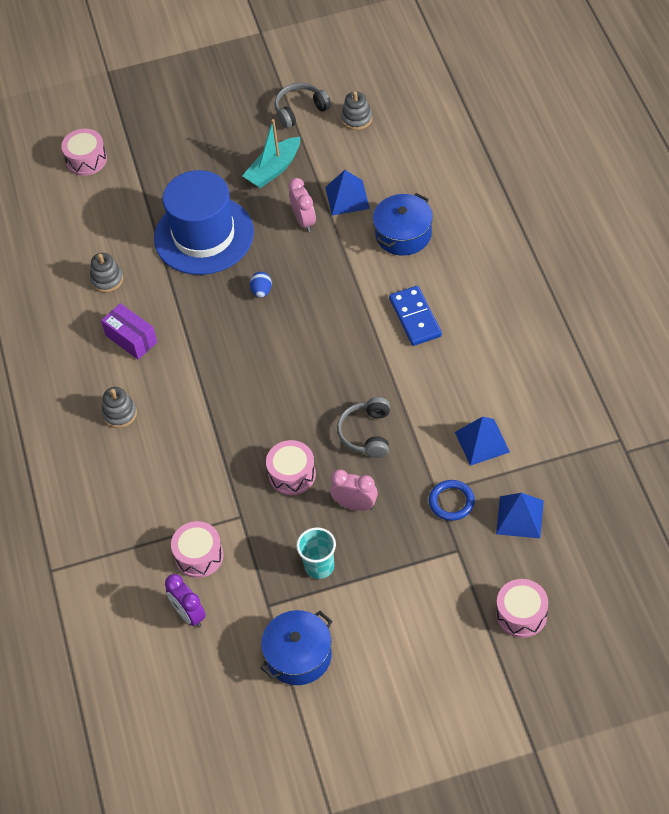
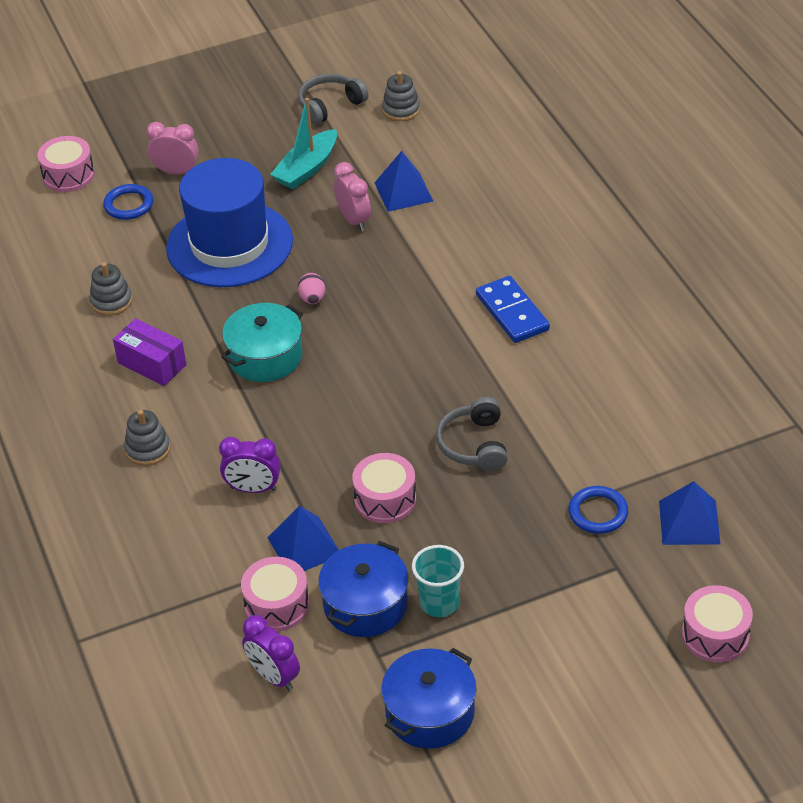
camera: 10 degrees left, 10 degrees down
blue egg [250,272,272,298] -> pink egg [298,273,326,304]
pink clock [330,470,378,511] -> pink clock moved to [146,122,199,175]
blue pot [373,193,433,256] -> blue pot moved to [318,541,409,637]
blue pyramid [455,417,510,466] -> blue pyramid moved to [267,506,339,571]
none -> blue ring [103,184,153,220]
none -> purple clock [219,437,281,493]
none -> turquoise pot [221,303,303,382]

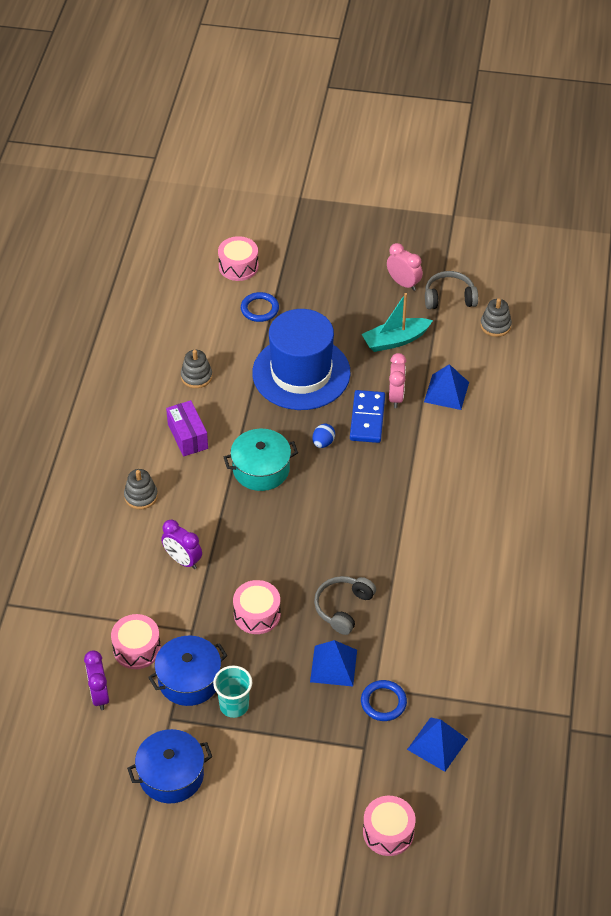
camera: 30 degrees right, 5 degrees up
pink clock [146,122,199,175] -> pink clock moved to [387,243,423,291]
blue pyramid [267,506,339,571] -> blue pyramid moved to [310,640,357,686]
pink egg [298,273,326,304] -> blue egg [312,424,335,448]
blue domino [476,276,550,343] -> blue domino moved to [350,390,385,443]

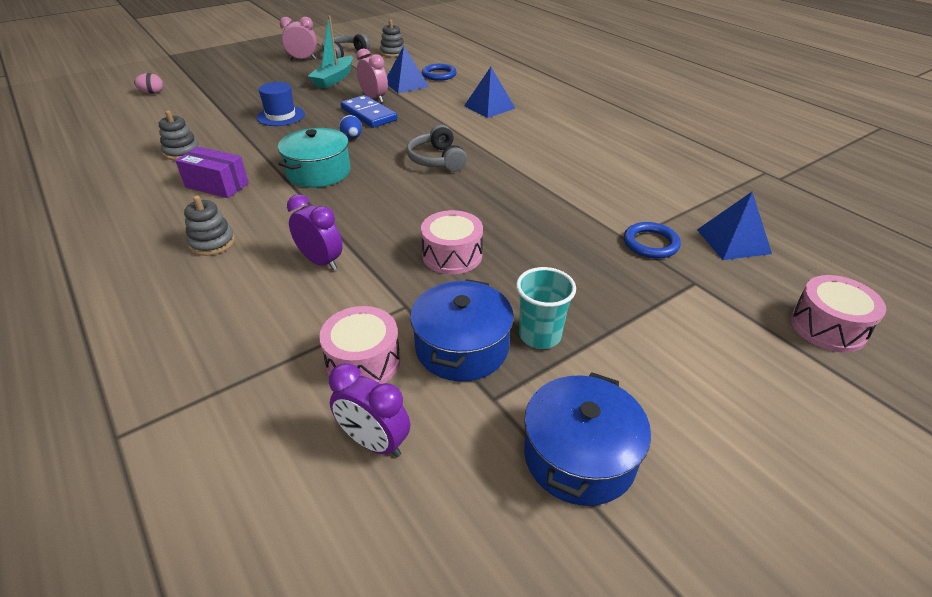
camera: 45 degrees left, 10 degrees down
purple clock [161,520,202,569] -> purple clock turned 135 degrees counterclockwise [287,194,343,270]
pink drum [218,236,259,281] -> pink egg [134,73,163,94]
blue ring [241,292,279,322] -> blue ring moved to [422,64,457,81]
blue hat [252,309,351,410] -> blue hat [257,82,305,126], size x0.48
blue pyramid [310,640,357,686] -> blue pyramid moved to [464,67,515,118]
grey headphones [314,576,376,635] -> grey headphones moved to [406,125,467,172]

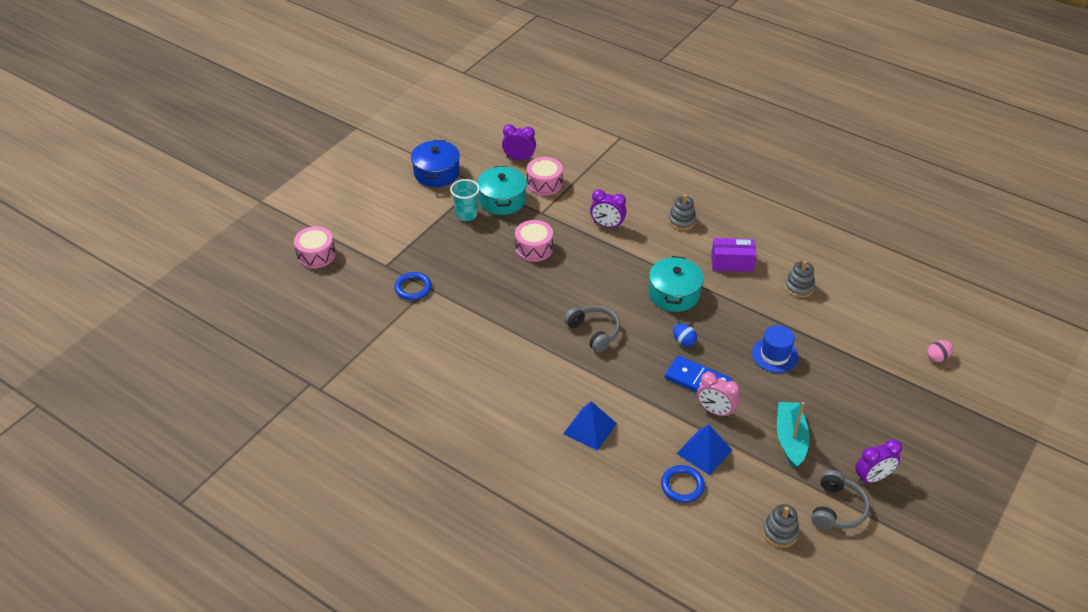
camera: 160 degrees right, 5 degrees up
pink clock [280,17,317,60] -> purple clock [855,439,902,484]
blue pot [410,279,514,381] -> turquoise pot [477,166,527,215]
blue pyramid [697,192,772,260] -> none

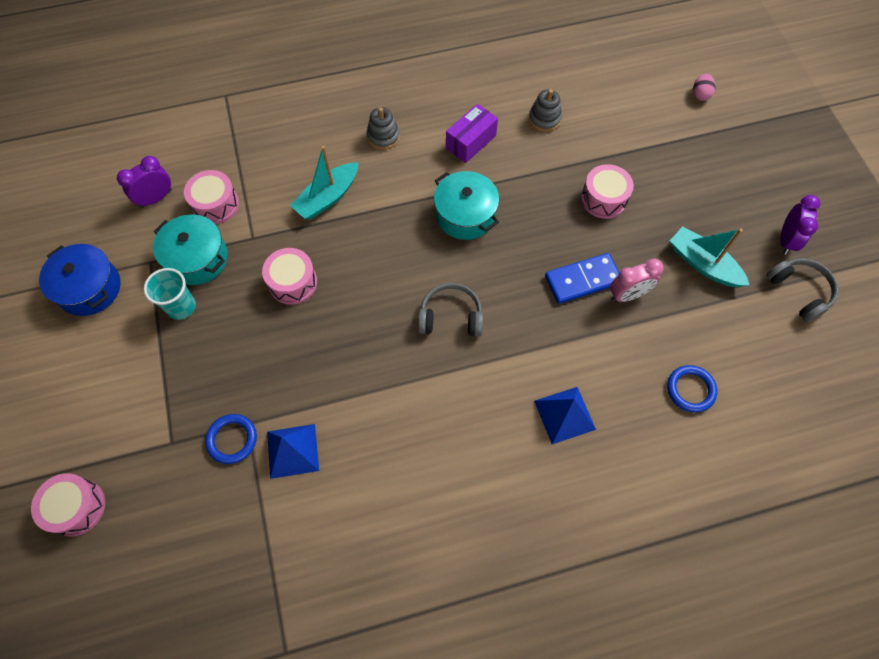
camera: 50 degrees left, 20 degrees up
purple clock [590,189,626,229] -> turquoise boat [290,146,359,220]
blue egg [673,323,697,347] -> none
blue pyramid [676,425,732,475] -> blue pyramid moved to [267,424,319,479]
blue hat [752,325,799,373] -> pink drum [581,164,634,219]
grey stacking toy [762,504,799,548] -> none

